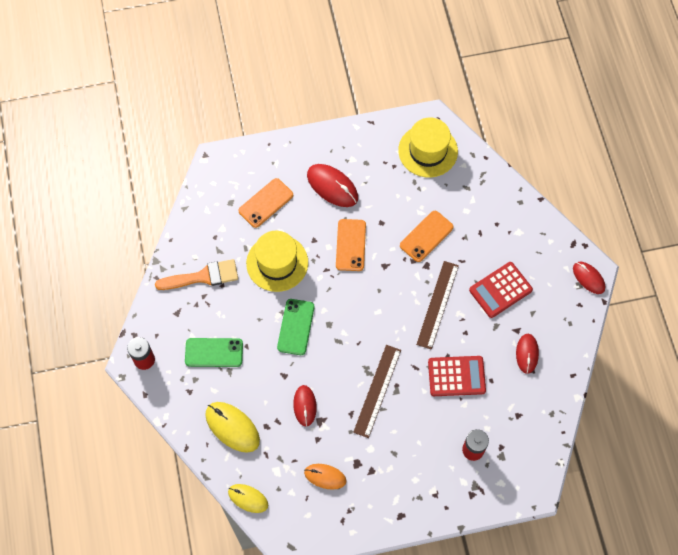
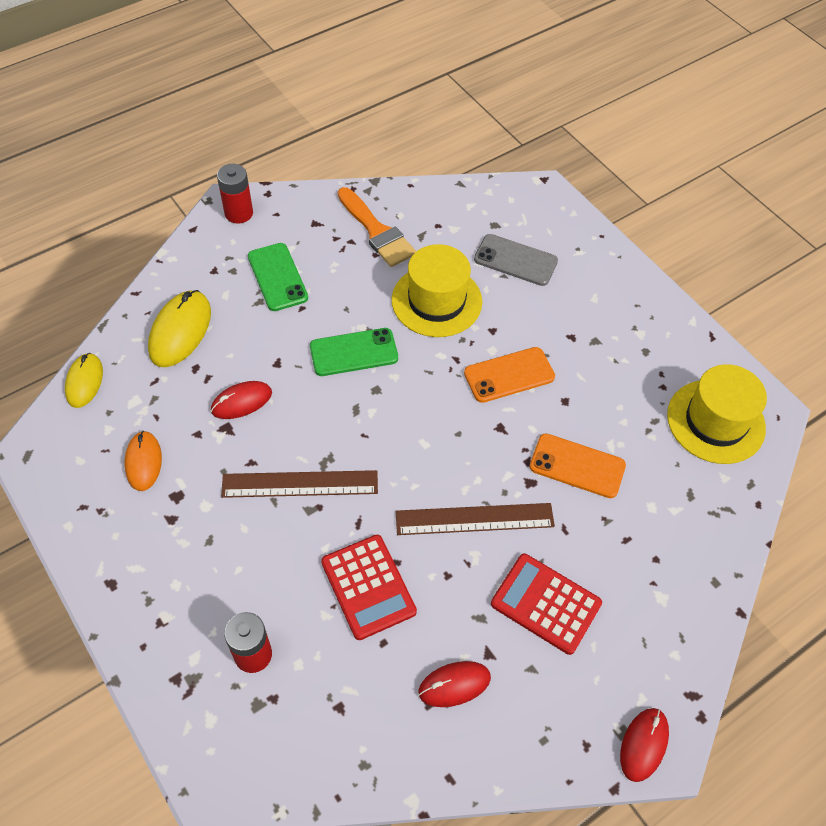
camera: 65 degrees right, 10 degrees down
orange phone [238,178,293,228] -> grey phone [474,234,558,286]
red mouse [307,164,358,207] -> none

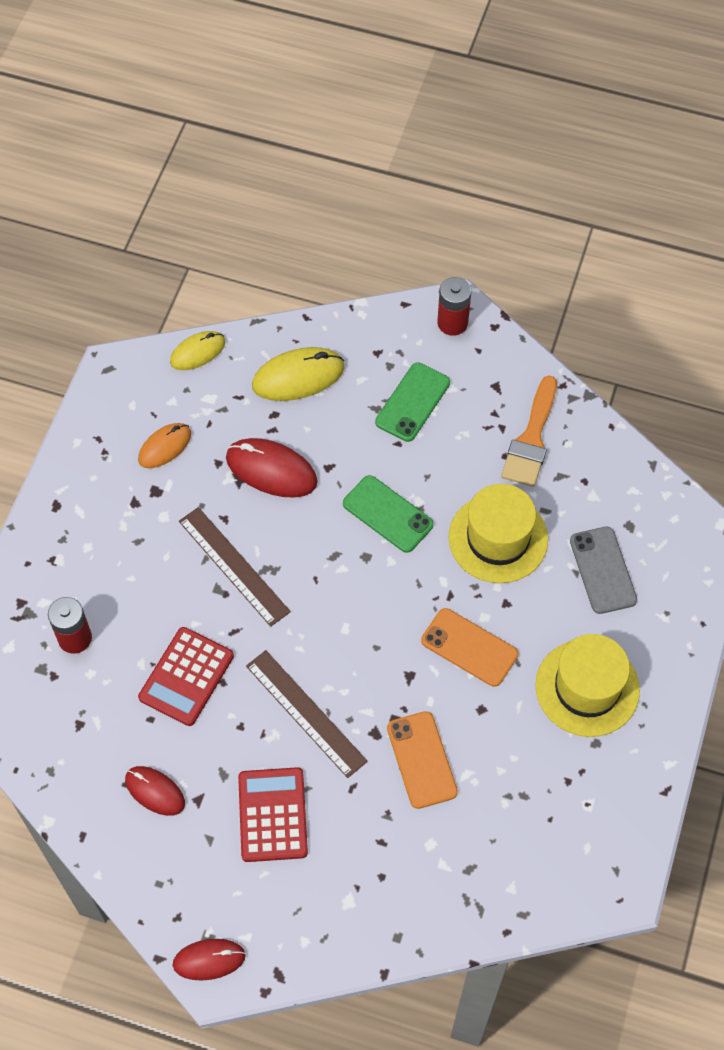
camera: 55 degrees right, 5 degrees up
red mouse [211,381,272,419] -> red mouse [226,438,318,498], size x1.55
yellow hat [667,364,767,464] -> yellow hat moved to [535,634,640,737]

